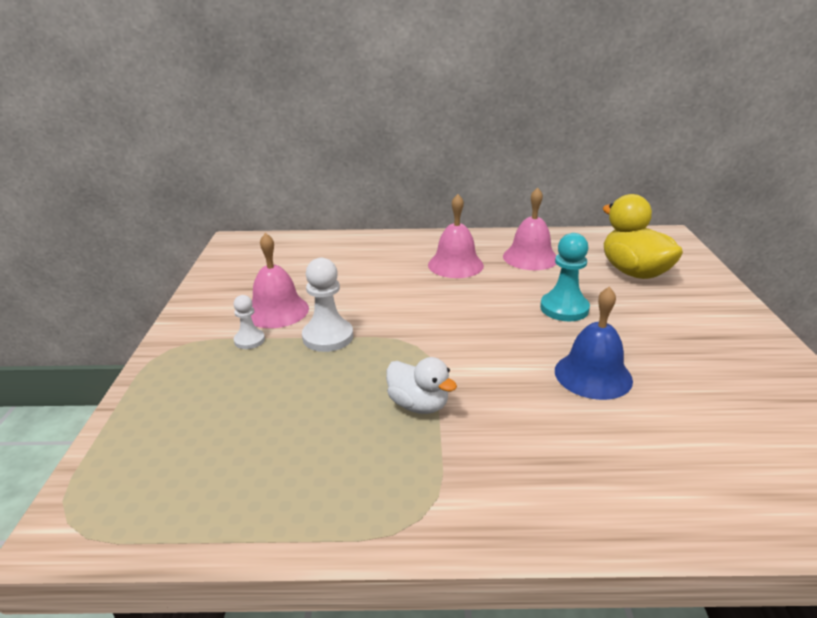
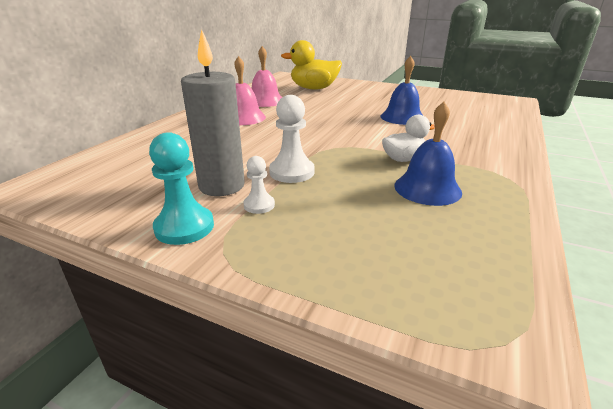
camera: 65 degrees left, 0 degrees up
pink bell [251,233,309,328] -> grey candle [181,29,245,196]
turquoise pawn [540,233,590,321] -> turquoise pawn moved to [149,132,214,245]
none -> blue bell [394,102,462,206]

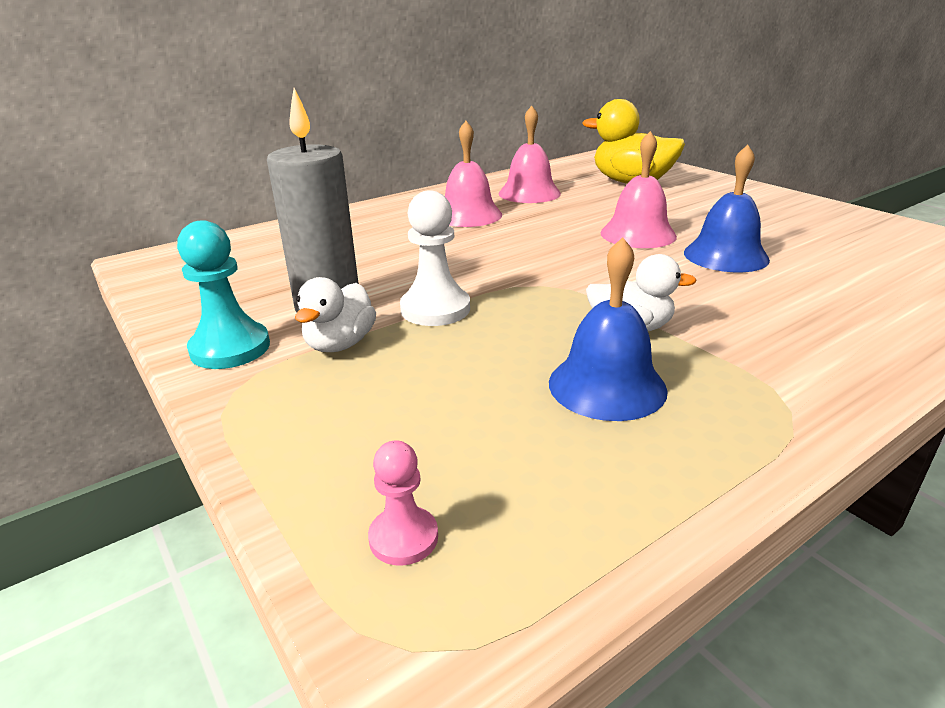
camera: 30 degrees right, 0 degrees up
white pawn [243,156,275,214] -> white duck [295,277,376,352]
none -> pink pawn [368,440,438,566]
none -> pink bell [600,131,677,248]

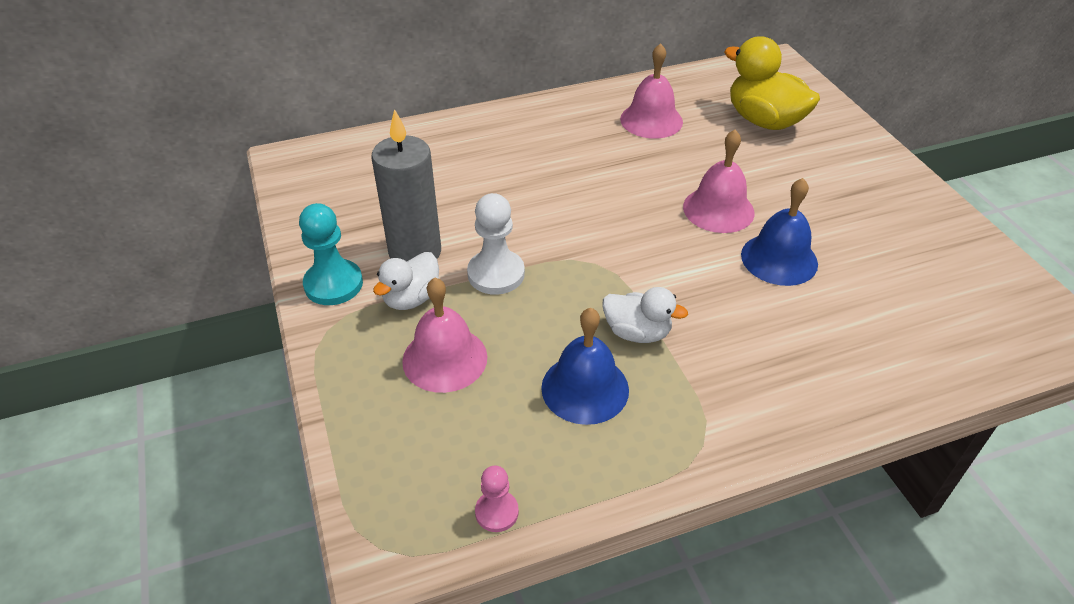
camera: 15 degrees right, 15 degrees up
pink pawn [368,440,438,566] -> pink pawn moved to [475,466,519,532]
pink bell [445,121,502,227] -> pink bell moved to [402,278,487,393]

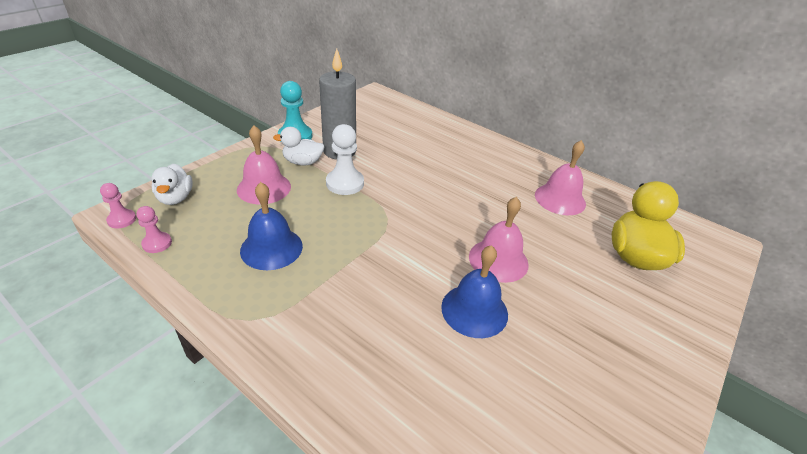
camera: 55 degrees right, 5 degrees down
white duck [602,287,688,343] -> white duck moved to [152,163,193,205]
none -> pink pawn [100,183,136,228]

